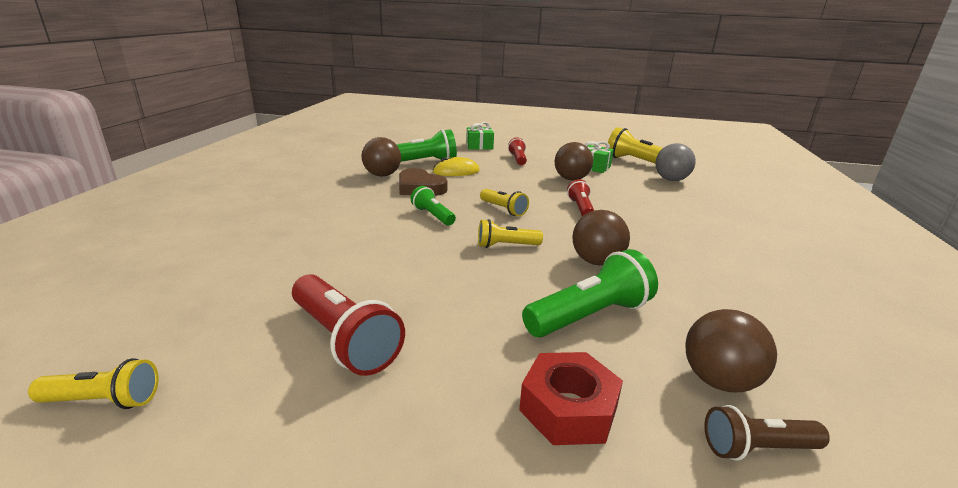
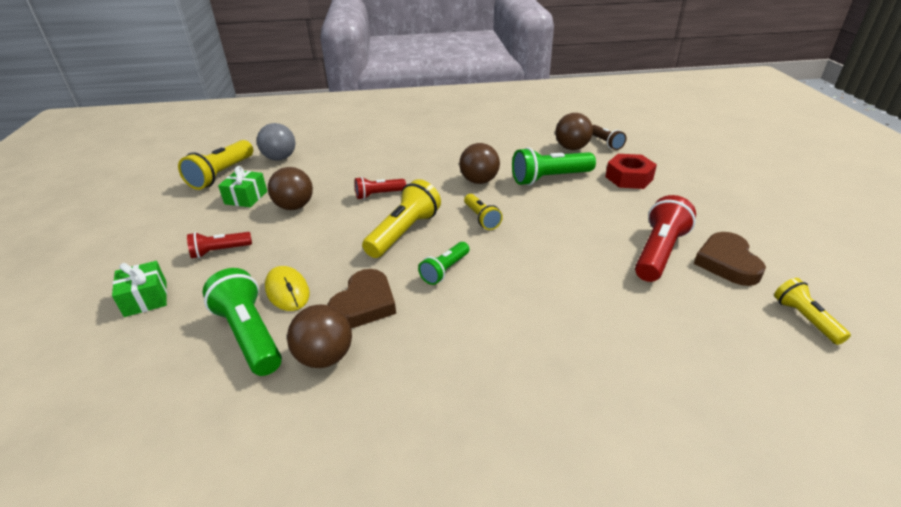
camera: 105 degrees left, 10 degrees up
yellow flashlight [480,189,529,216] -> yellow flashlight [362,179,441,258], size x1.69
green flashlight [522,249,658,337] -> green flashlight turned 60 degrees counterclockwise [512,147,596,186]
none -> brown heart [694,232,766,286]

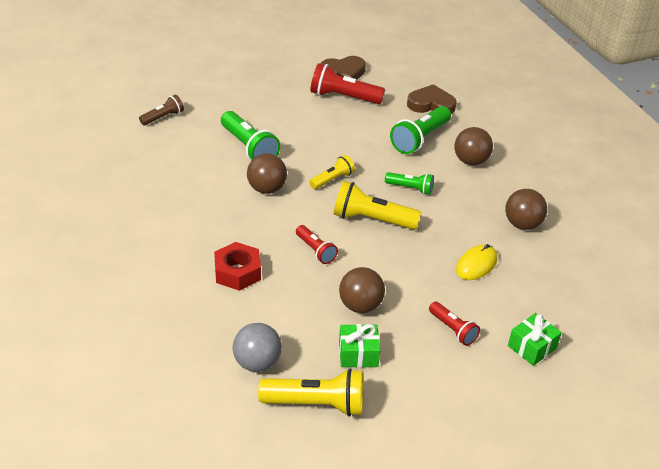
camera: 110 degrees left, 5 degrees up
green flashlight [203,268,282,376] -> green flashlight moved to [390,106,451,154]
brown heart [328,269,396,328] -> brown heart moved to [407,84,457,114]
brown ball [555,113,593,150] -> brown ball moved to [455,127,493,165]
red nut [605,154,657,189] -> red nut moved to [214,242,261,291]
yellow flashlight [774,278,851,345] -> none

